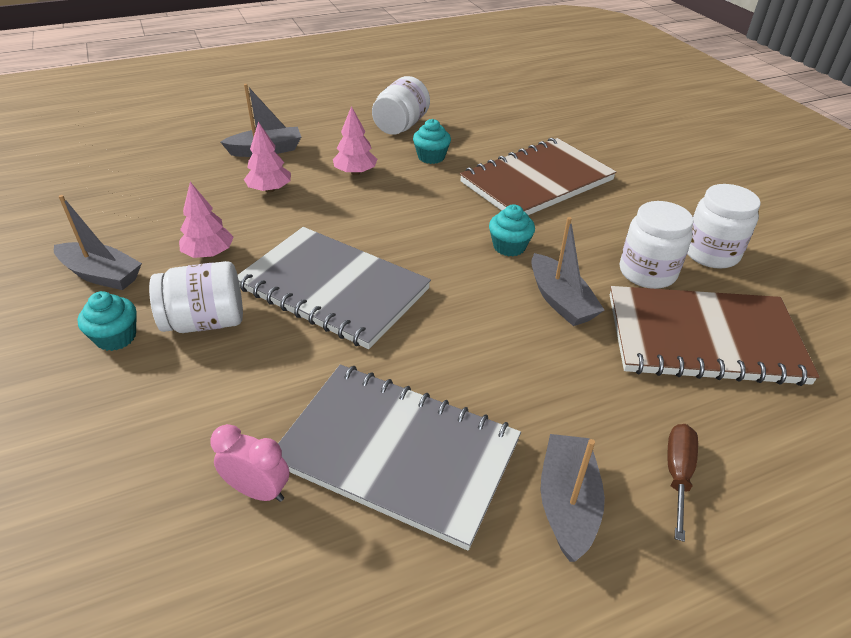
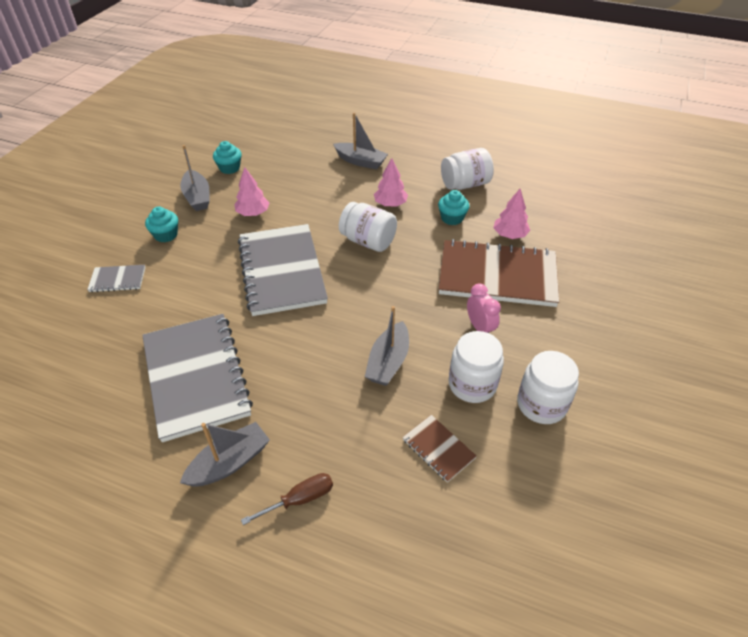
camera: 45 degrees right, 5 degrees up
white jar [149,261,243,333] -> white jar moved to [339,202,397,252]
pink clock [210,424,290,502] -> pink clock moved to [467,283,501,333]
pink tree [244,122,291,193] -> pink tree moved to [493,189,530,239]
turquoise cupcake [489,205,535,256] -> turquoise cupcake moved to [213,141,242,174]
brown notebook [610,286,820,386] -> brown notebook [402,415,477,483], size x0.44
none -> grey notebook [87,265,145,292]

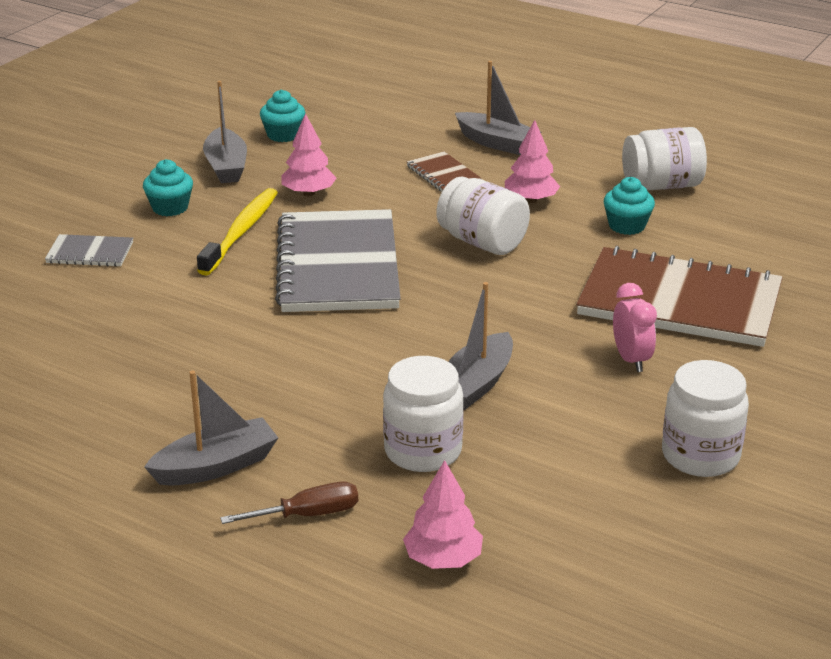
camera: 10 degrees right, 15 degrees down
grey notebook [142,314,253,442] -> none
brown notebook [402,415,477,483] -> brown notebook moved to [407,151,482,192]
white jar [448,331,504,403] -> white jar moved to [383,356,464,472]
pink tree [493,189,530,239] -> pink tree moved to [403,460,483,569]
none -> yellow toothbrush [197,188,278,276]

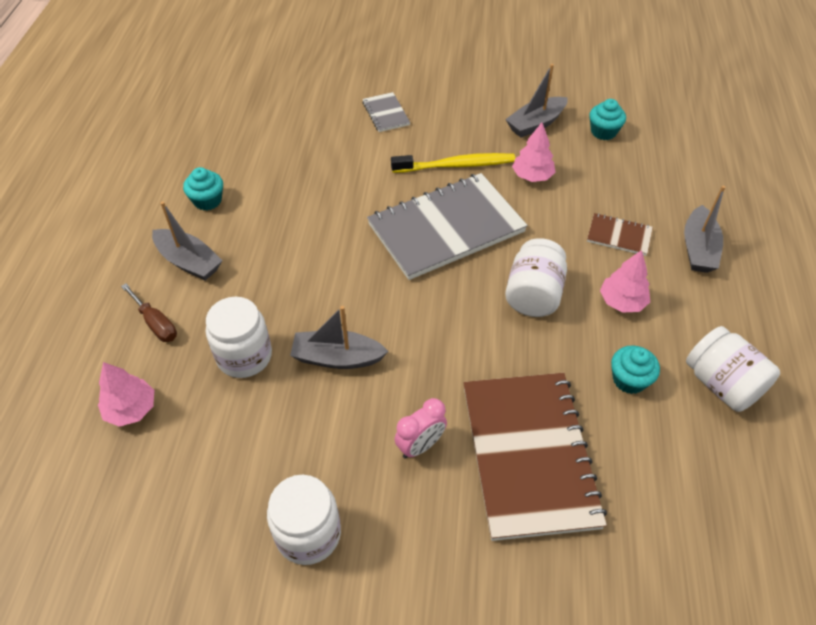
camera: 65 degrees right, 20 degrees up
turquoise cupcake [143,159,193,216] -> turquoise cupcake moved to [183,167,223,211]
brown notebook [407,151,482,192] -> brown notebook turned 75 degrees clockwise [587,213,653,256]

